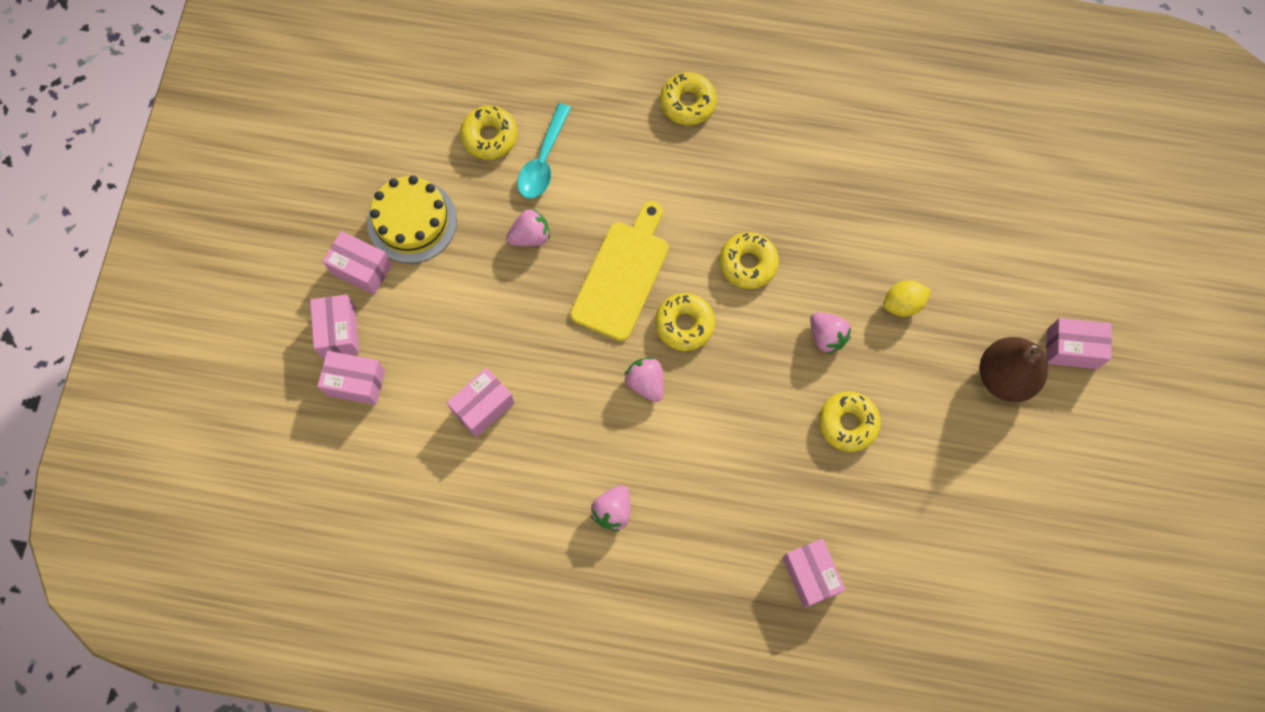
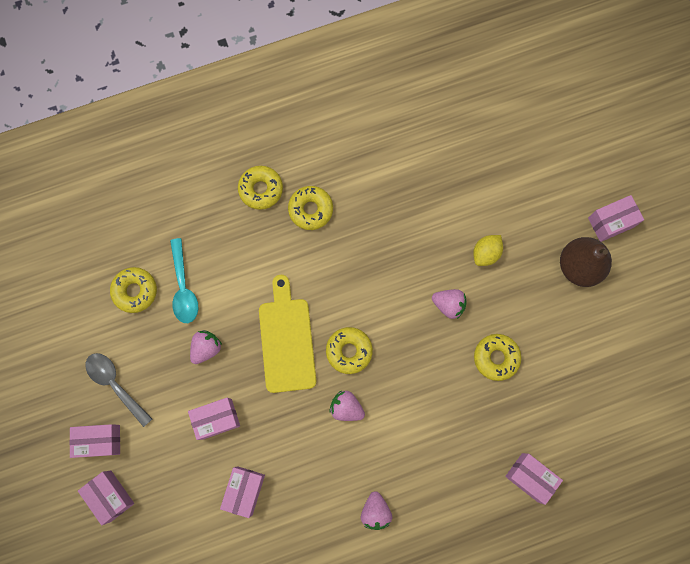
camera: 30 degrees left, 5 degrees up
pink box [318,351,385,405] -> pink box moved to [188,398,240,440]
yellow cake [367,176,457,263] -> grey spoon [85,353,152,427]
yellow donut [720,232,779,289] -> yellow donut moved to [288,186,333,230]

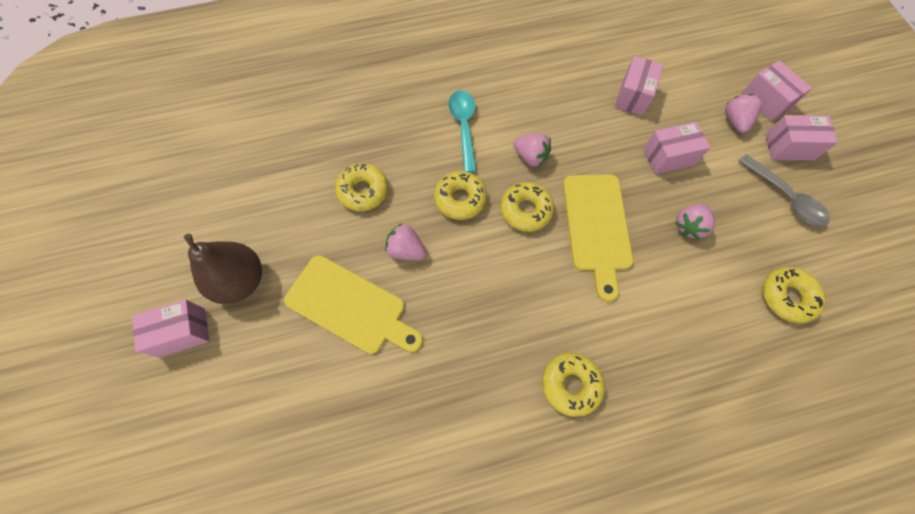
camera: 175 degrees left, 10 degrees down
turquoise spoon [170,238,198,323] -> turquoise spoon moved to [449,90,477,173]
yellow donut [238,166,283,210] -> yellow donut moved to [434,171,487,220]
pink strawberry [361,491,392,530] -> pink strawberry moved to [725,94,763,133]
yellow lemon [473,235,503,266] -> yellow cutting board [284,255,423,354]
pink box [505,453,563,505] -> none

